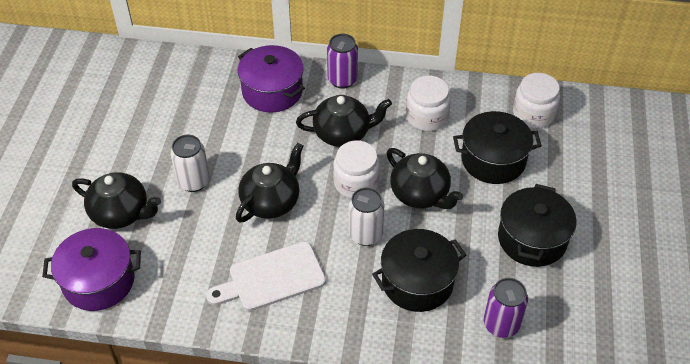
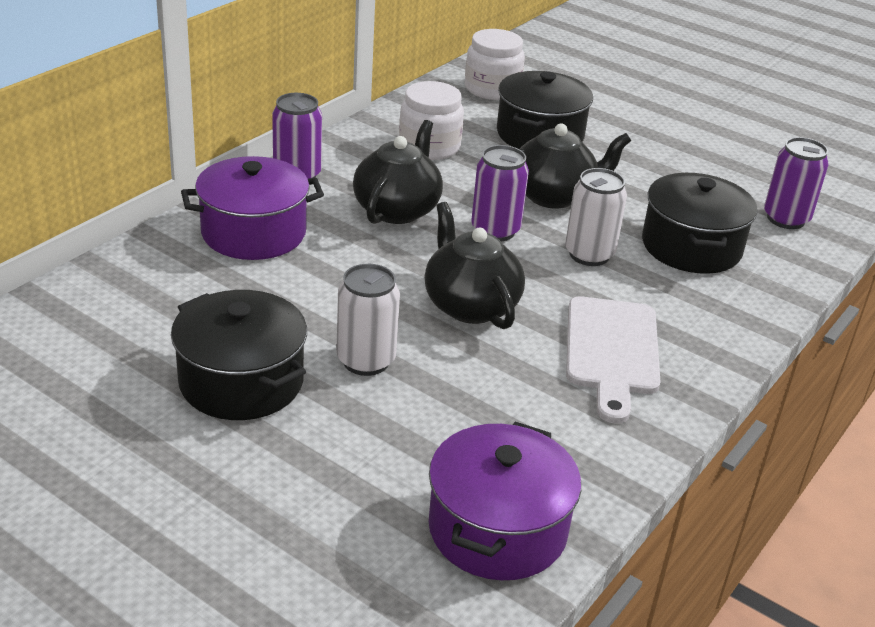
camera: 65 degrees left, 15 degrees down
black teapot [72,172,161,229] -> none
white jar [333,141,380,199] -> purple can [471,145,529,242]
black pot [498,184,577,267] -> black pot moved to [171,290,307,420]

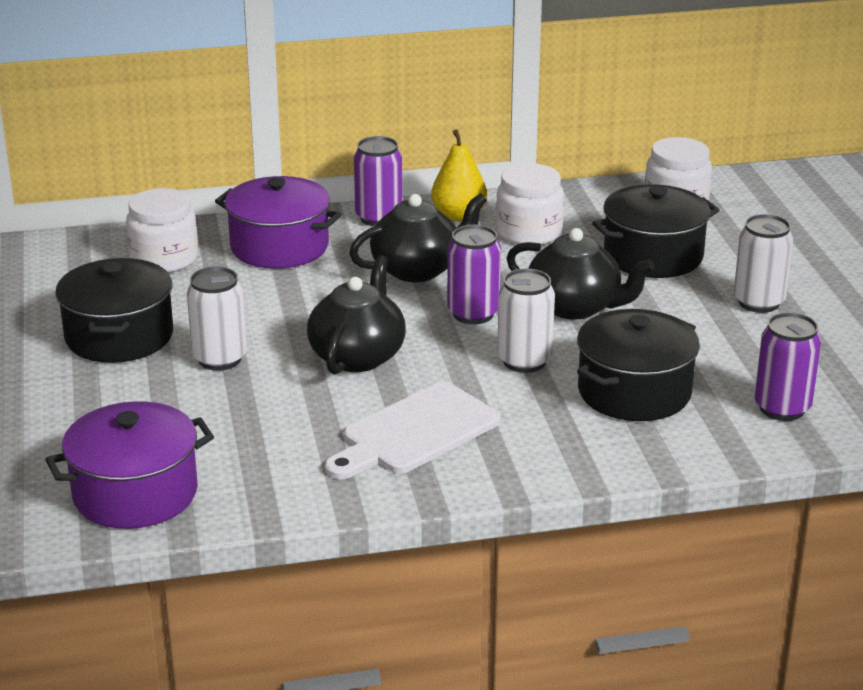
camera: 45 degrees right, 5 degrees down
none -> white jar [126,188,198,273]
none -> yellow pear [431,129,487,221]
none -> white can [734,214,793,313]

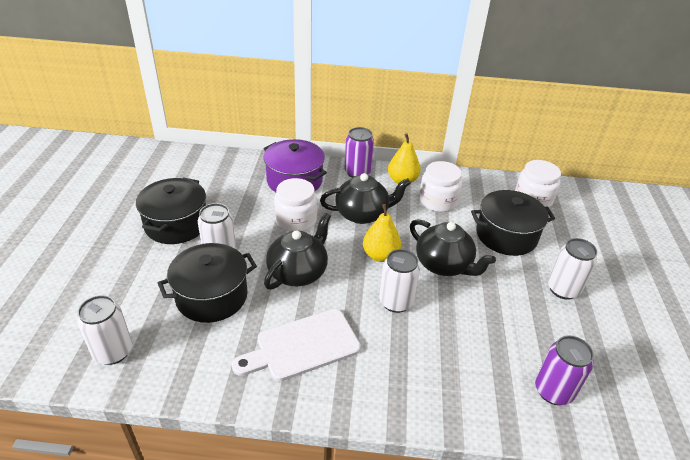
camera: 15 degrees right, 10 degrees up
purple pot [45,401,214,529] -> white can [77,295,132,365]
white jar [126,188,198,273] -> white jar moved to [274,178,317,232]
purple can [447,225,501,324] -> yellow pear [363,204,401,262]
black pot [577,309,700,421] -> black pot moved to [158,243,257,323]

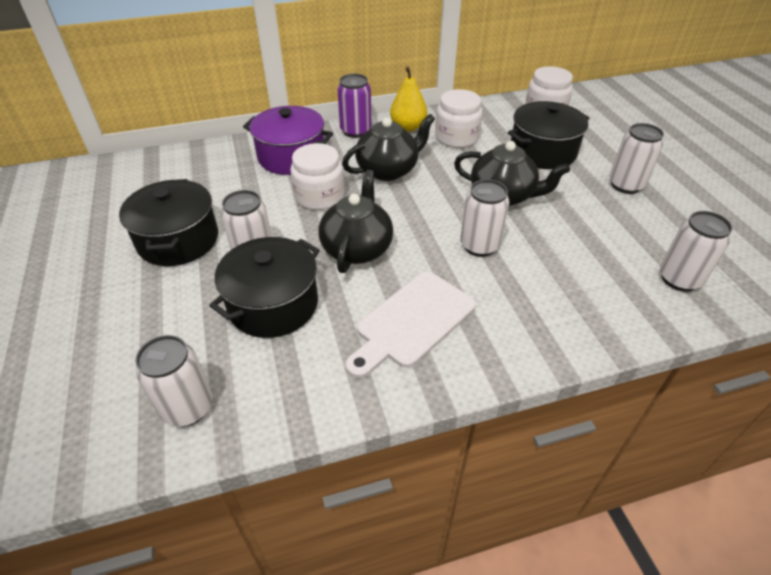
camera: 20 degrees left, 5 degrees up
yellow pear [363,204,401,262] -> none
purple can [535,335,594,405] -> white can [660,211,732,292]

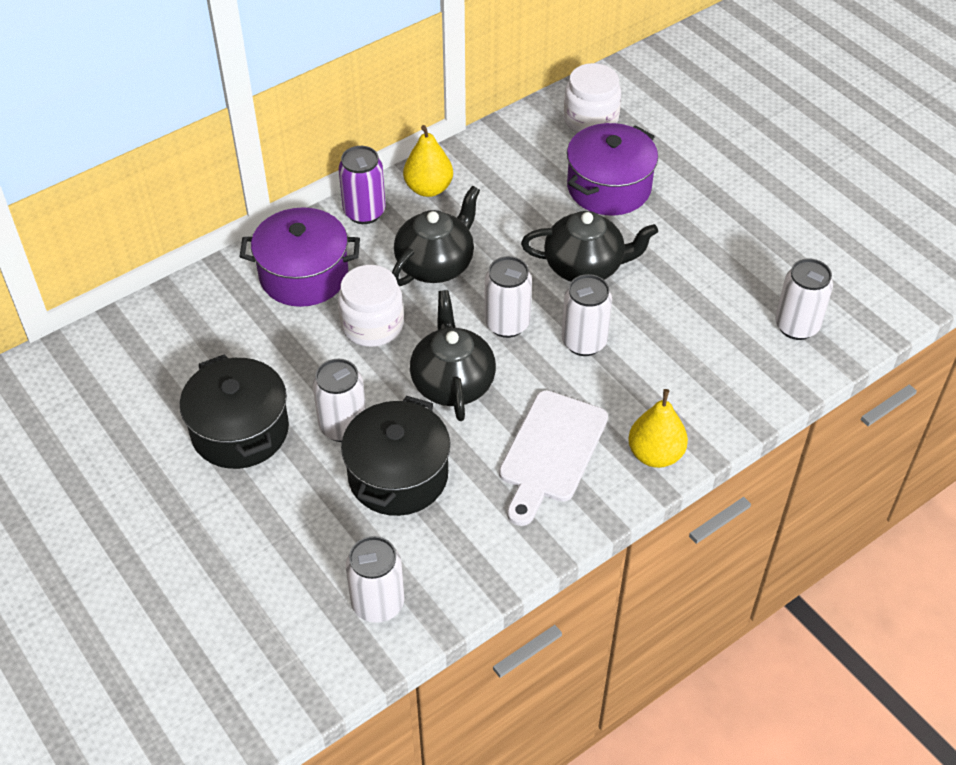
camera: 20 degrees left, 5 degrees up
white jar [435,89,483,148] -> none
black pot [508,101,590,169] -> purple pot [567,123,658,215]
white can [609,123,664,194] -> white can moved to [484,256,532,338]
none -> yellow pear [628,389,688,468]

